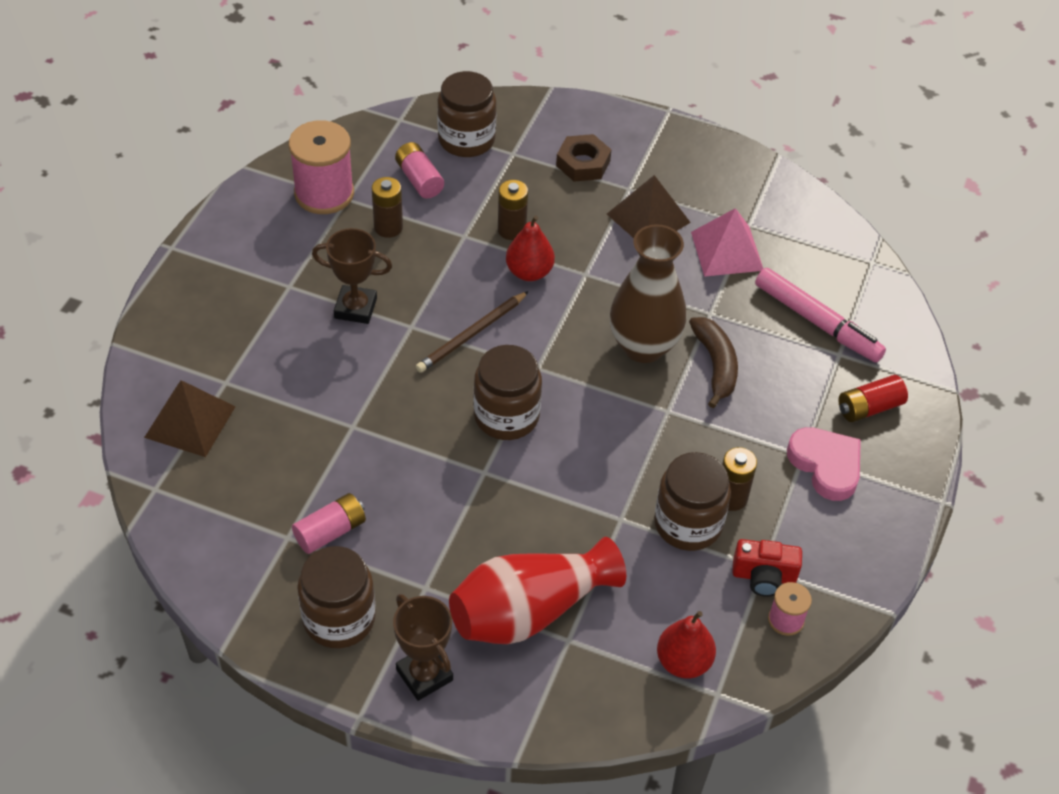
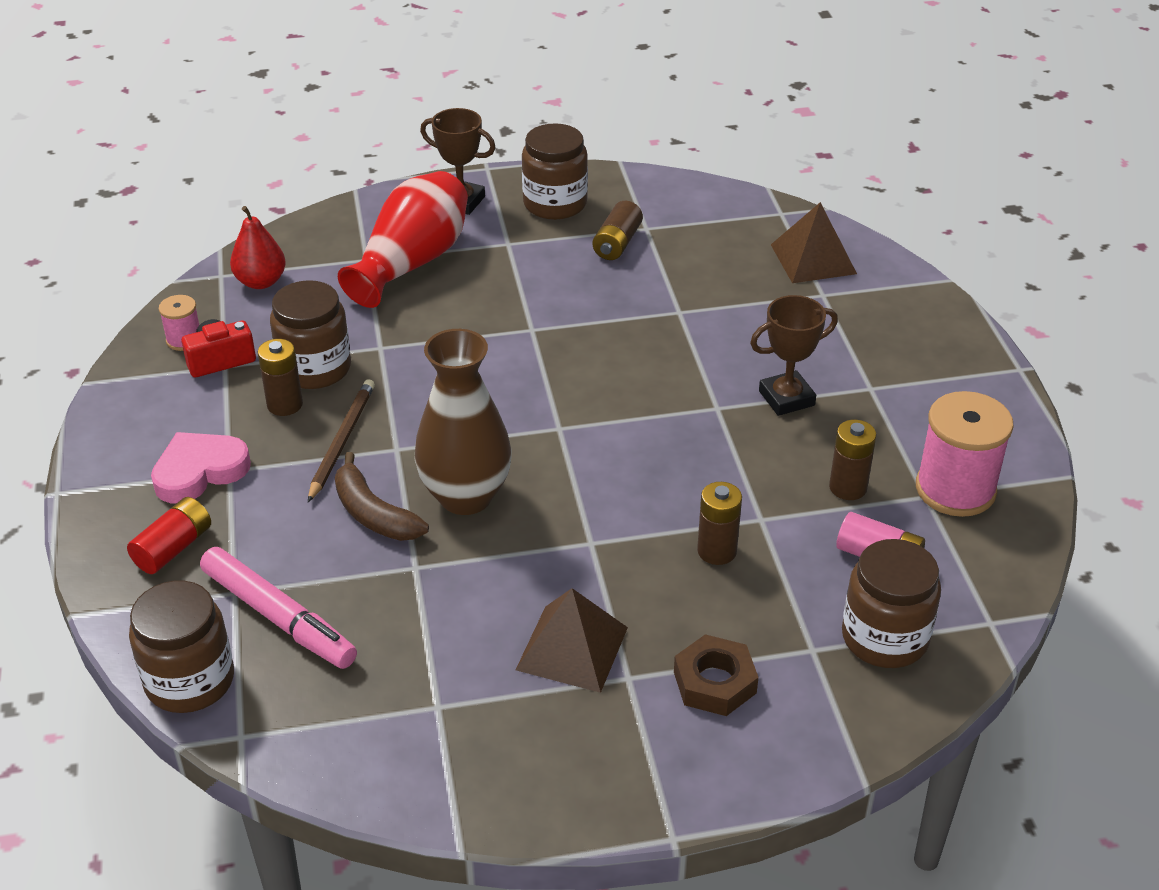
camera: 150 degrees right, 10 degrees down
pink battery [292,493,366,554] -> brown battery [593,201,643,260]
brown pencil [416,291,529,373] -> brown pencil moved to [308,379,375,502]
brown jar [473,345,542,440] -> brown jar moved to [129,581,234,713]
red pear [506,215,555,281] -> none
pink pyramid [691,208,763,277] -> none
pink marker [755,268,886,362] -> pink marker turned 150 degrees counterclockwise [200,547,357,669]
pink heart [787,427,861,501] -> pink heart turned 120 degrees clockwise [151,432,251,503]

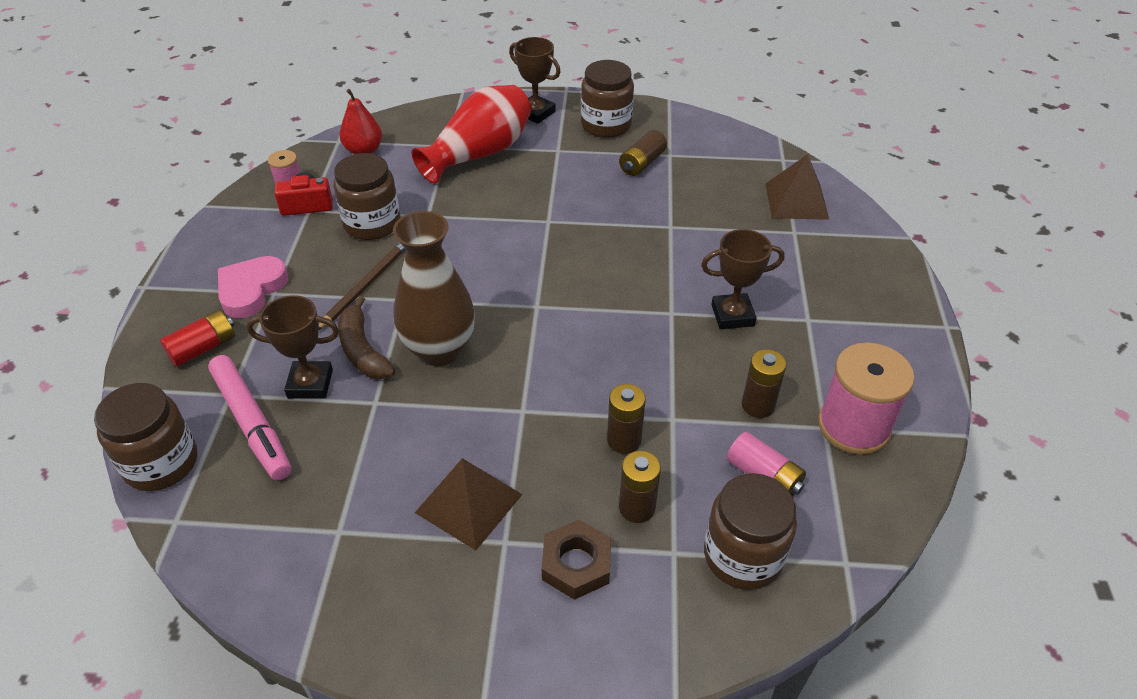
camera: 15 degrees right, 5 degrees up
pink heart [151,432,251,503] -> pink heart turned 45 degrees counterclockwise [218,256,288,318]
brown battery [258,339,303,416] -> brown battery moved to [619,451,661,523]
none -> brown trophy [247,295,339,399]

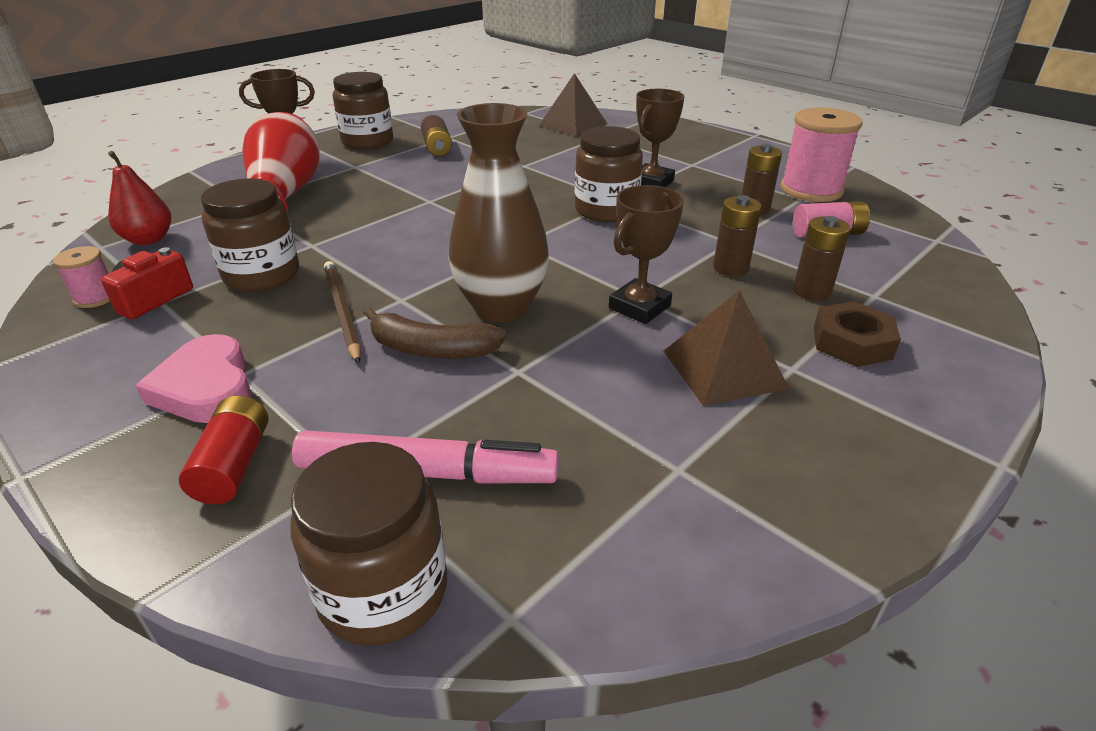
camera: 50 degrees left, 10 degrees down
brown trophy [247,295,339,399] -> brown trophy moved to [609,185,684,324]
brown jar [704,473,797,590] -> brown jar moved to [575,126,643,222]

